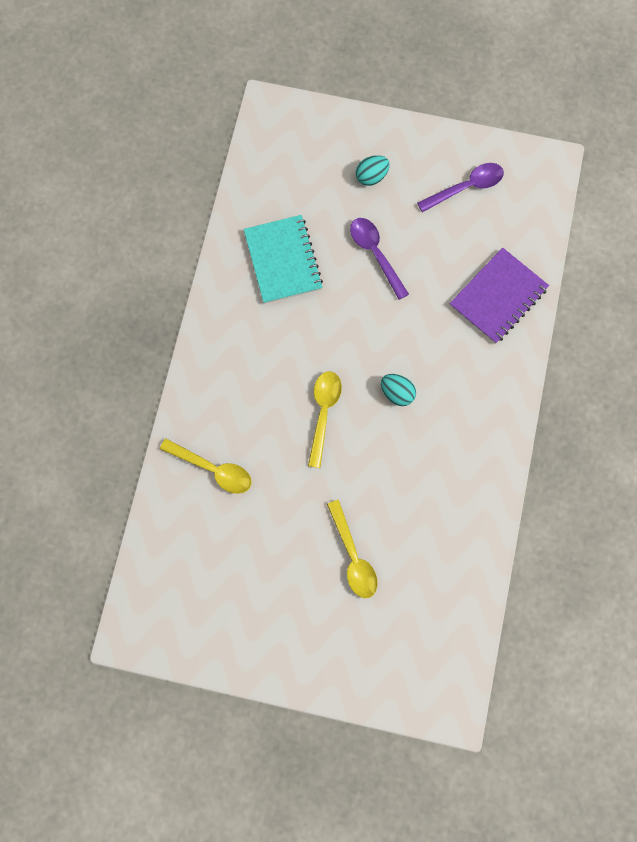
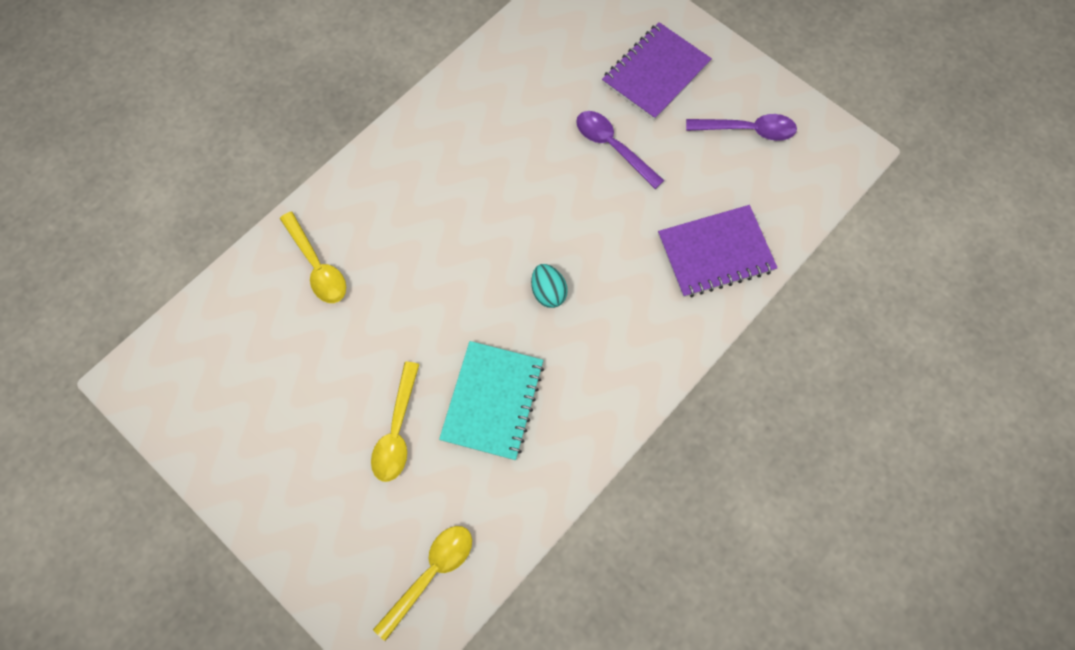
camera: 30 degrees right, 5 degrees down
turquoise notebook [244,215,323,304] -> turquoise notebook moved to [439,341,544,460]
yellow spoon [308,371,342,468] -> yellow spoon moved to [373,526,472,641]
purple spoon [350,218,409,300] -> purple spoon turned 45 degrees counterclockwise [576,111,664,189]
turquoise egg [356,155,390,186] -> purple notebook [602,22,712,120]

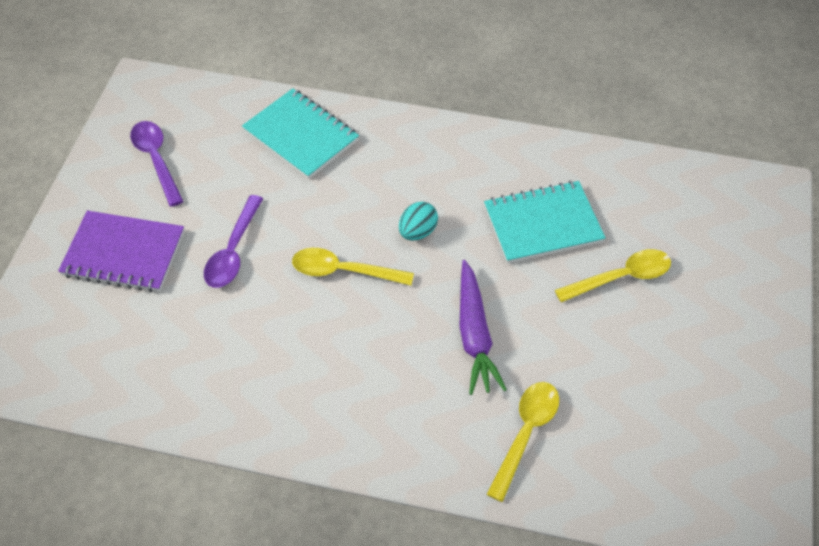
camera: 120 degrees left, 15 degrees down
yellow spoon [373,526,472,641] -> yellow spoon moved to [292,248,414,286]
purple notebook [658,205,778,298] -> turquoise notebook [242,88,359,179]
none -> purple carrot [459,260,507,395]

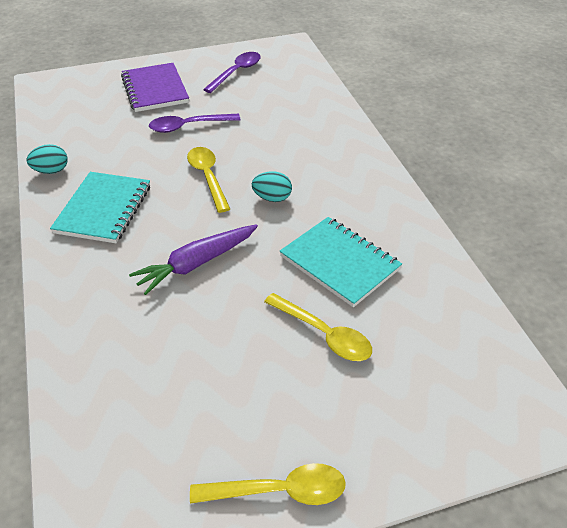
camera: 60 degrees right, 10 degrees down
turquoise notebook [242,88,359,179] -> turquoise notebook moved to [50,172,150,243]
yellow spoon [486,382,559,502] -> yellow spoon moved to [190,463,346,505]
none -> turquoise egg [27,144,68,174]

